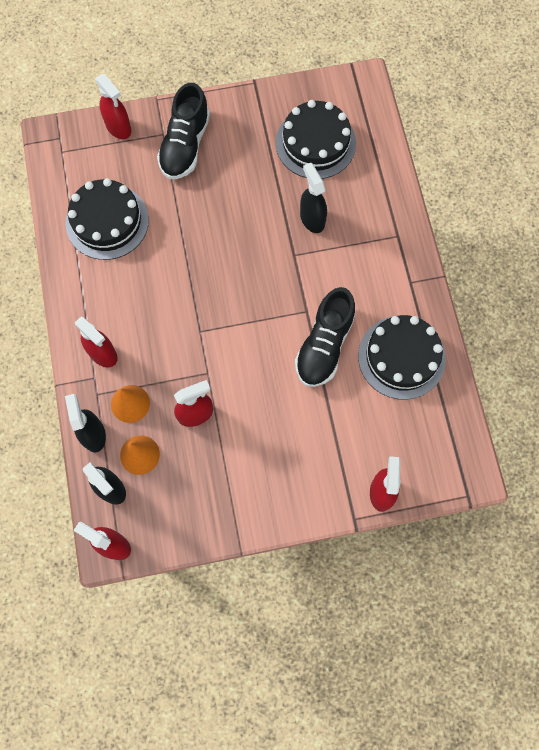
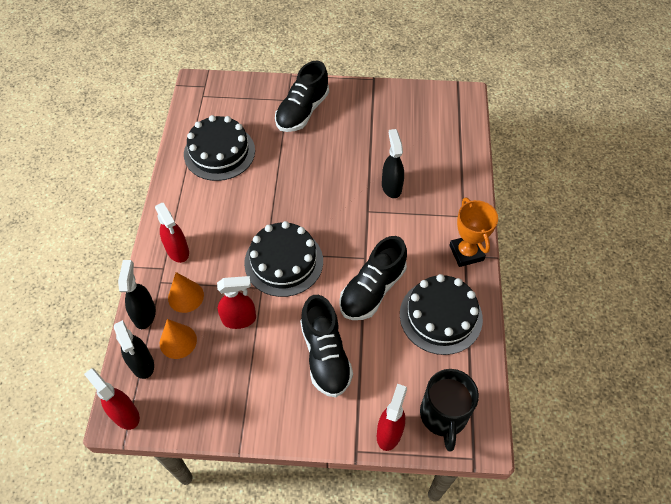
camera: 15 degrees right, 15 degrees down
red spray bottle [95,74,131,139] -> none
black cake [276,100,356,179] -> black cake moved to [244,221,323,297]
none -> black shoe [300,295,353,397]
none -> black mug [420,369,479,451]
none -> orange trophy [449,198,498,267]

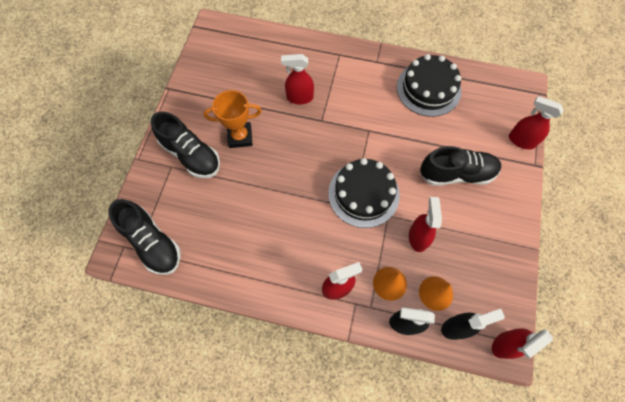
camera: 80 degrees left, 10 degrees up
black cake [184,115,255,181] -> none
black shoe [339,236,407,320] -> black shoe moved to [108,199,181,275]
black spray bottle [382,129,404,198] -> red spray bottle [281,54,314,104]
black mug [420,369,479,451] -> none
orange trophy [449,198,498,267] -> orange trophy moved to [204,90,262,148]

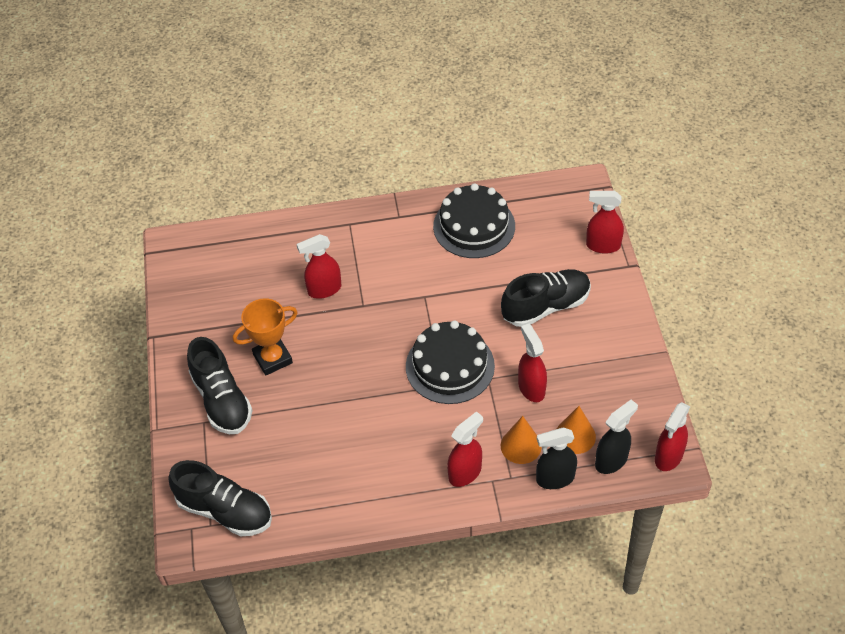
camera: 20 degrees left, 15 degrees down
black shoe [151,111,220,178] -> black shoe turned 45 degrees clockwise [187,337,253,434]

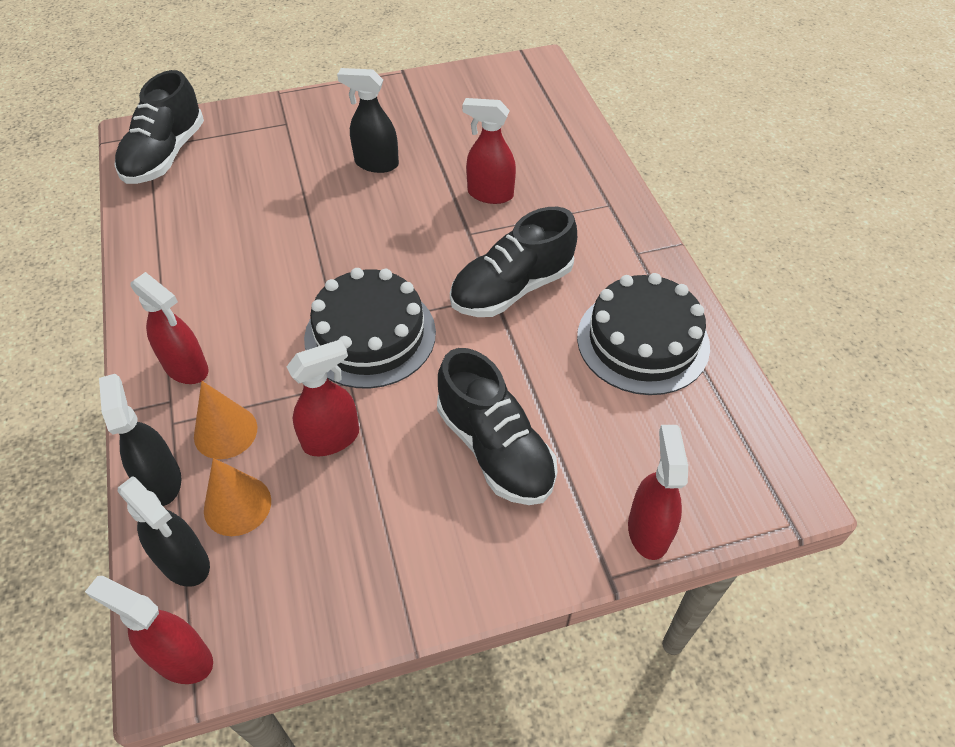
camera: 80 degrees right, 0 degrees up
black shoe [187,337,253,434] -> black shoe moved to [450,207,577,317]
orange trophy [233,298,298,375] -> black spray bottle [337,68,399,173]
red spray bottle [297,234,341,299] -> red spray bottle turned 45 degrees counterclockwise [462,98,516,204]

